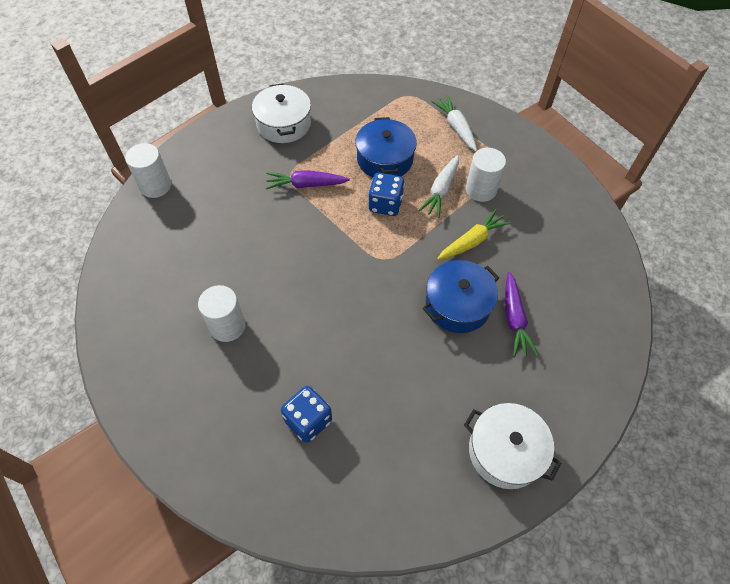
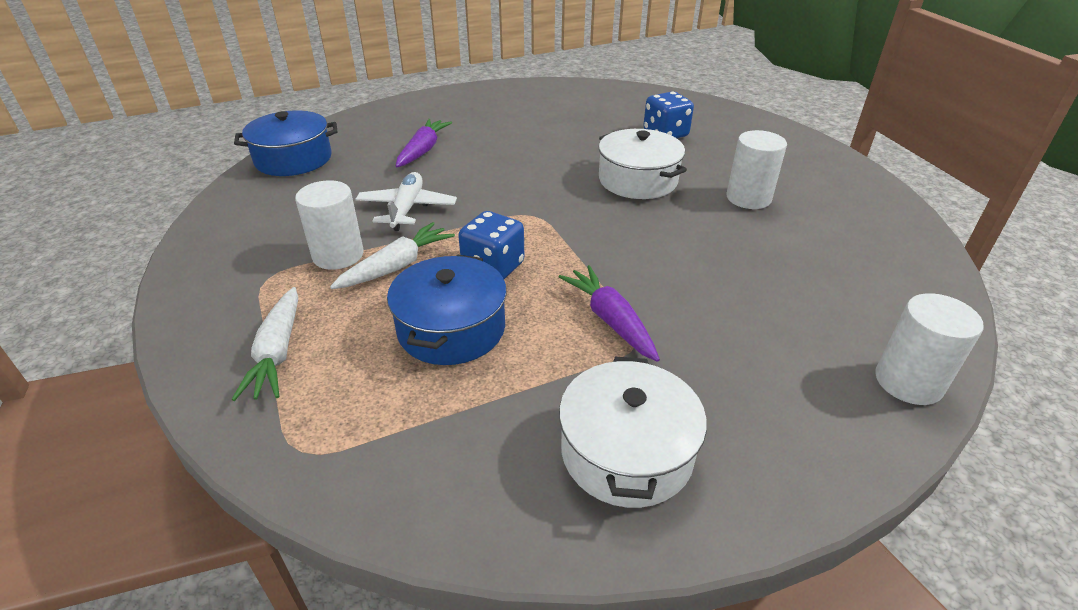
camera: 160 degrees left, 20 degrees down
purple carrot [266,170,350,189] -> purple carrot turned 135 degrees counterclockwise [558,265,660,362]
blue pot [423,260,499,333] -> blue pot moved to [234,111,337,176]
yellow carrot [437,209,511,260] -> white plane [356,172,457,231]
white pot [464,403,561,489] -> white pot moved to [599,129,687,199]

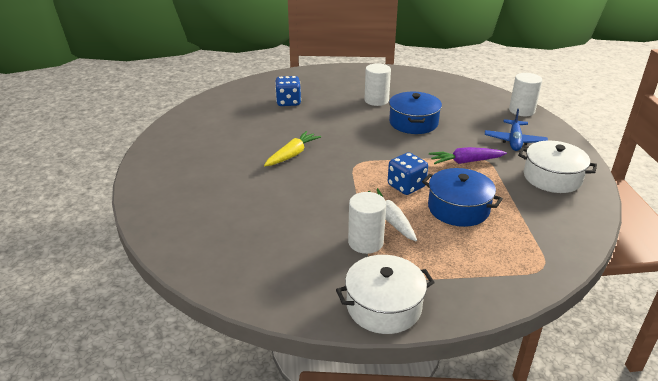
camera: 70 degrees left, 5 degrees down
white carrot [231,287,298,401] -> none
blue pot [234,111,337,176] -> blue pot moved to [389,92,442,134]
white plane [356,172,457,231] -> none
purple carrot [396,119,452,167] -> none
white pot [599,129,687,199] -> white pot moved to [336,255,435,334]
none -> yellow carrot [264,131,321,166]
none -> blue plane [485,109,548,151]

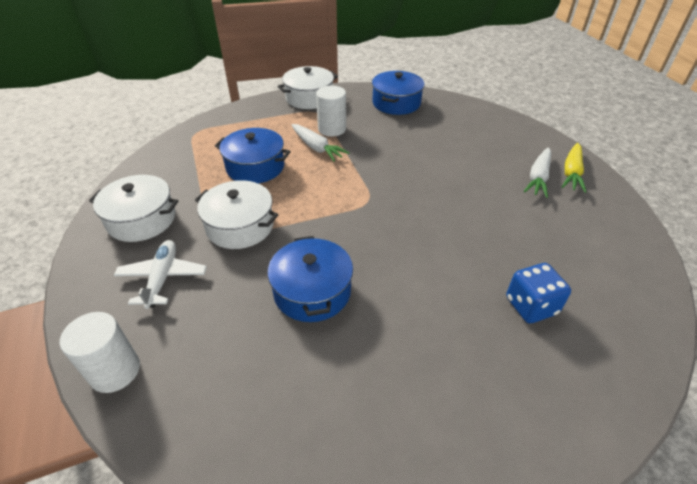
camera: 165 degrees right, 10 degrees up
yellow carrot [264,131,321,166] -> yellow carrot moved to [562,143,586,193]
white cylinder [364,64,391,106] -> none
blue dice [388,152,428,195] -> none
purple carrot [429,147,507,164] -> white pot [195,180,278,249]
blue plane [485,109,548,151] -> white plane [114,240,207,309]
none -> blue pot [372,71,425,115]
none -> white carrot [524,148,551,198]

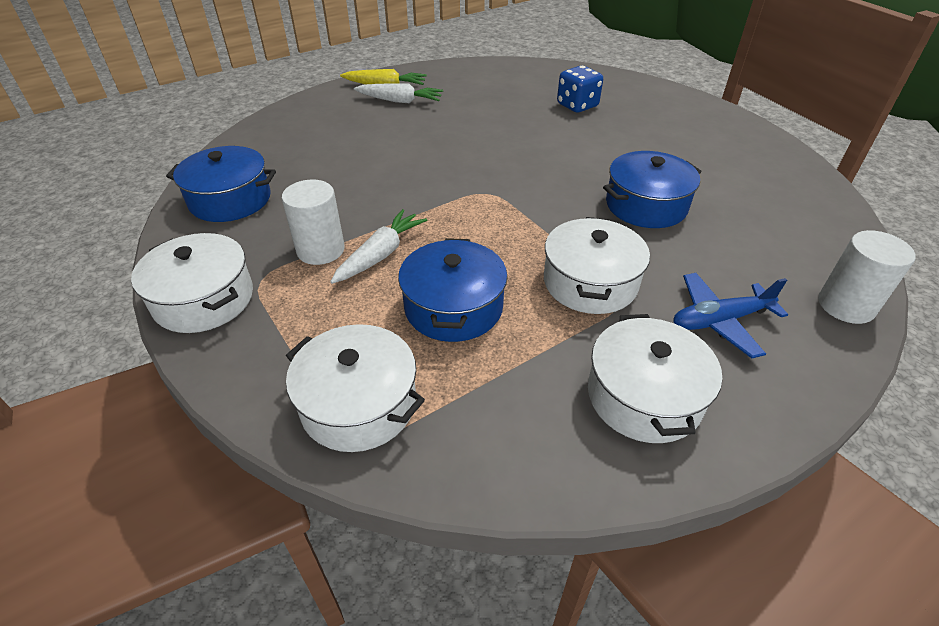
camera: 105 degrees left, 0 degrees up
white plane [114,240,207,309] -> blue plane [673,273,788,358]
none -> white pot [286,324,425,452]

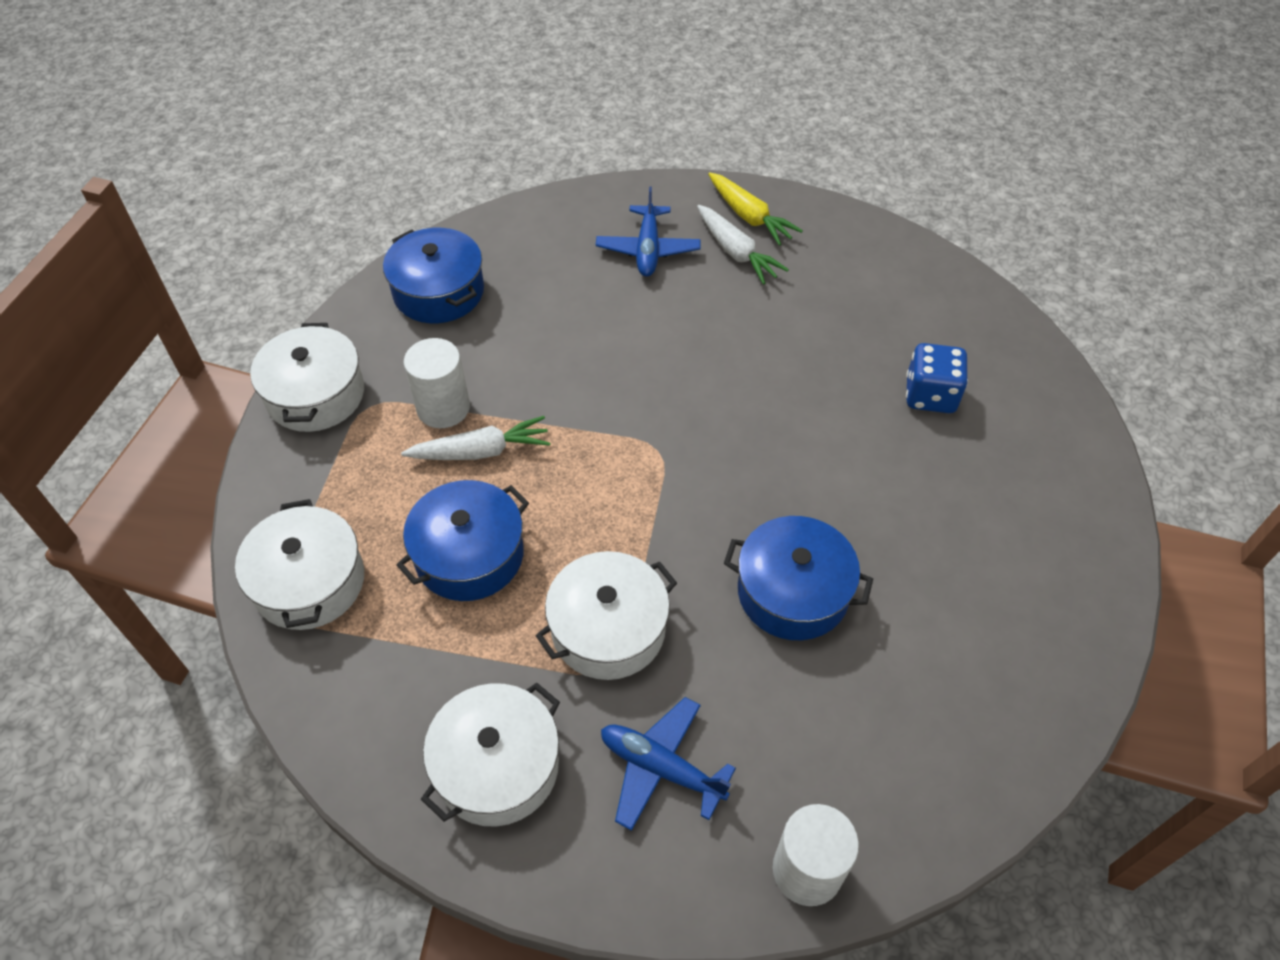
camera: 45 degrees right, 10 degrees up
none -> blue plane [596,186,701,277]

